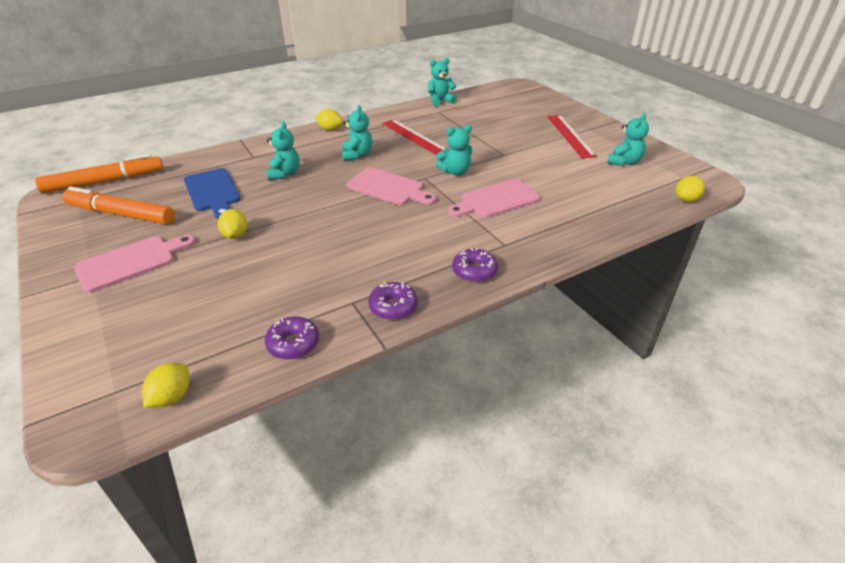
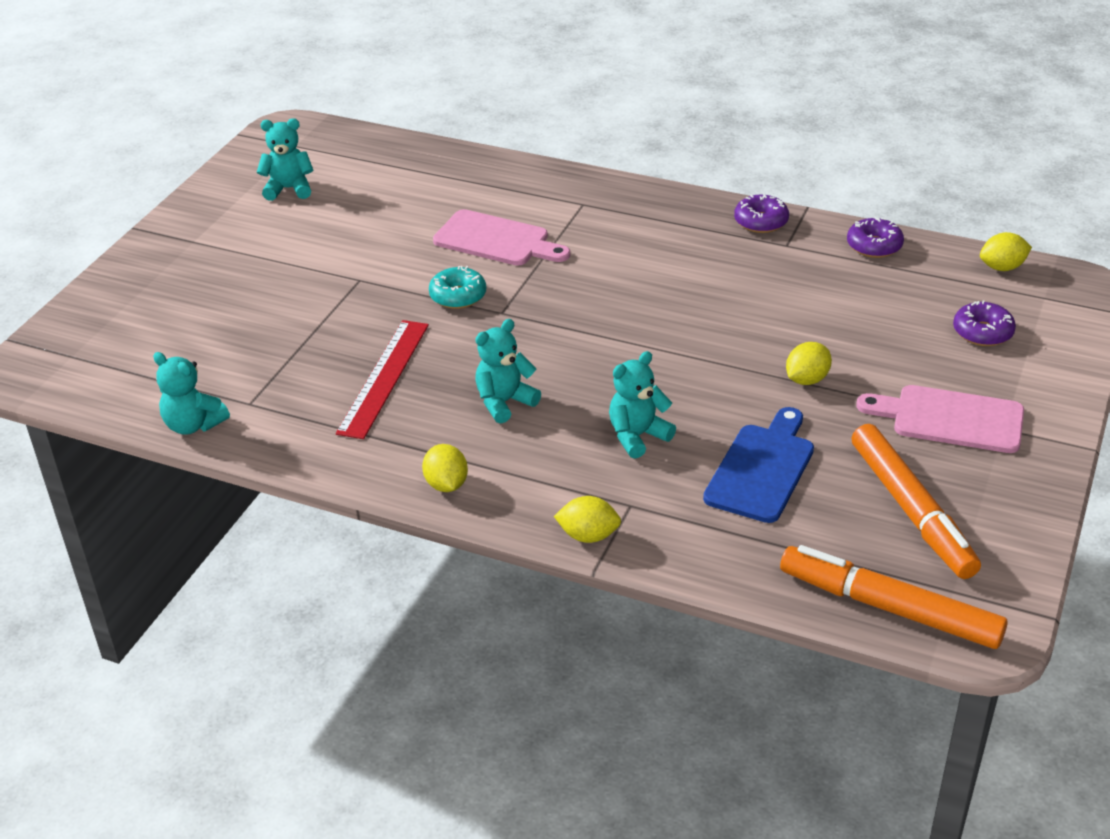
camera: 125 degrees left, 0 degrees up
pink cutting board [347,168,436,205] -> none
turquoise teddy bear [436,125,472,176] -> turquoise donut [429,266,486,309]
purple donut [452,248,498,283] -> purple donut moved to [953,300,1016,346]
red ruler [547,115,597,158] -> none
yellow lemon [675,176,705,202] -> yellow lemon moved to [554,496,621,543]

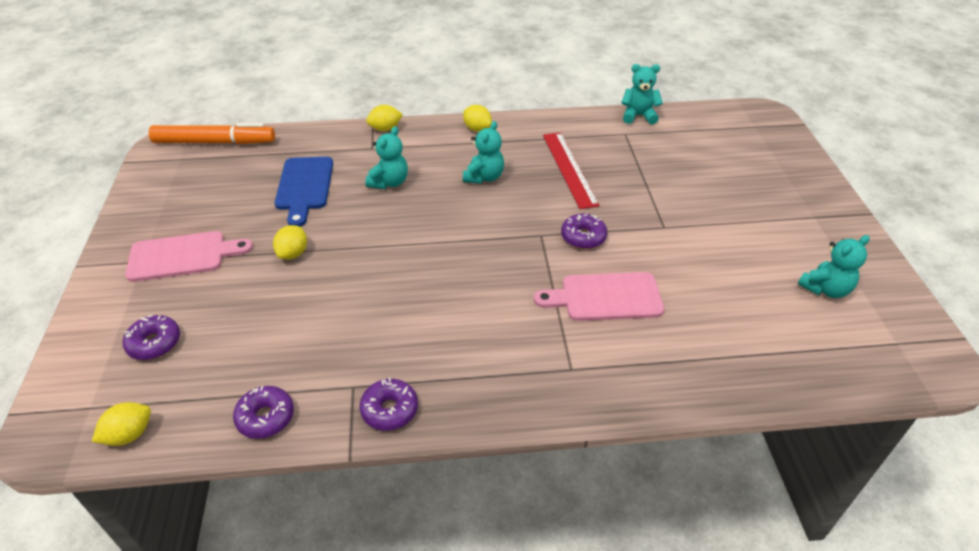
camera: 150 degrees right, 5 degrees up
turquoise donut [429,266,486,309] -> purple donut [561,214,608,249]
orange marker [851,424,981,579] -> none

